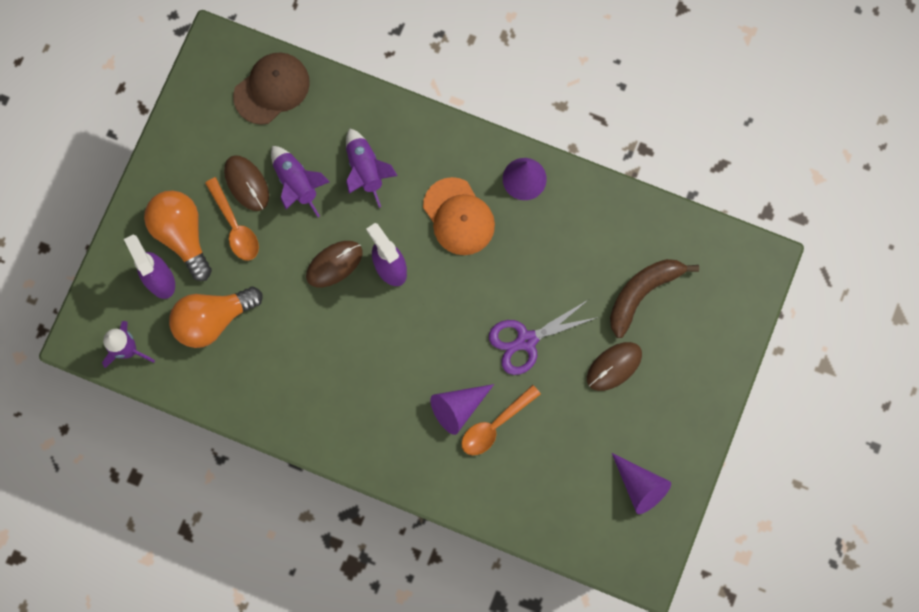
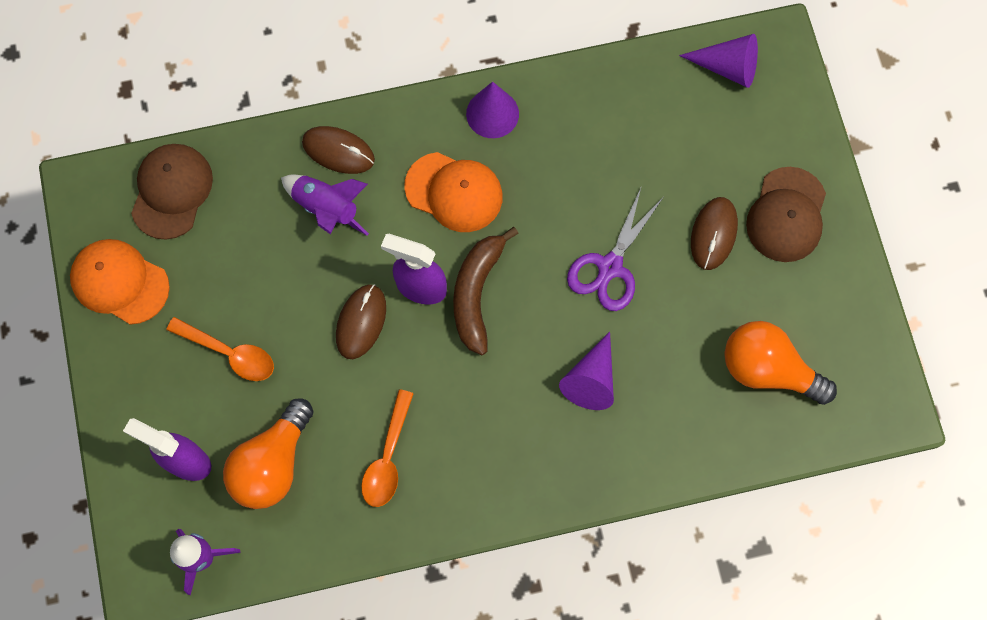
camera: 35 degrees left, 5 degrees down
orange light bulb [144,191,212,281] -> orange light bulb moved to [724,321,837,405]
brown mouse [224,155,269,211] -> brown mouse moved to [302,126,375,174]
purple rocket [271,146,330,217] -> none
orange spoon [461,385,541,455] -> orange spoon moved to [361,389,414,507]
brown banana [610,259,699,338] -> brown banana moved to [453,227,519,355]
purple cone [612,453,671,514] -> purple cone moved to [679,34,758,88]
none -> orange cap [70,239,170,325]
none -> brown cap [746,167,826,262]

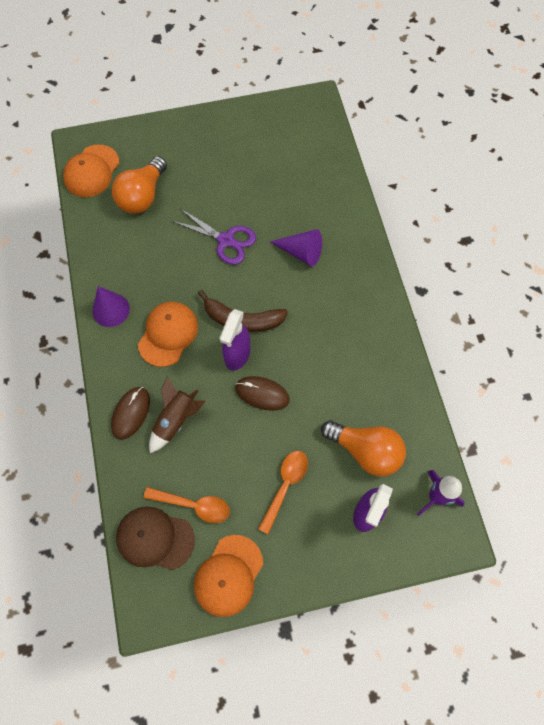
camera: 90 degrees left, 5 degrees down
purple rocket [281,175,369,236] -> brown rocket [149,376,205,453]
orange spoon [361,389,414,507] -> orange spoon moved to [143,487,230,523]
purple cone [679,34,758,88] -> orange cap [63,145,119,197]
brown mouse [691,197,738,270] -> none
orange light bulb [724,321,837,405] -> orange light bulb moved to [112,156,167,214]
brown cap [746,167,826,262] -> none

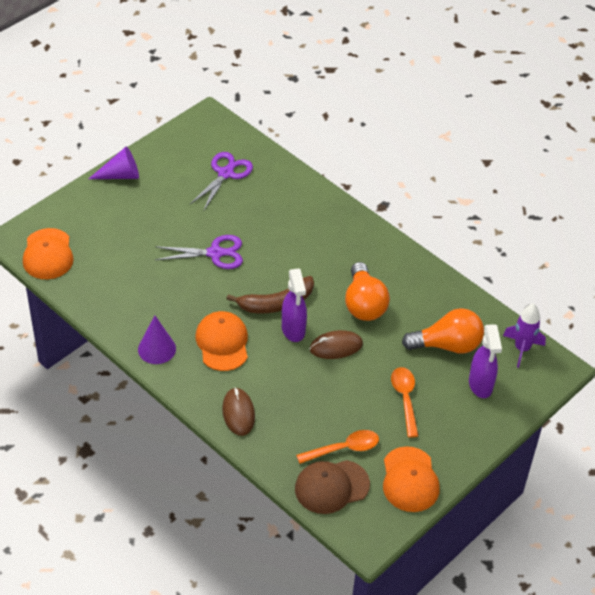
camera: 35 degrees left, 20 degrees down
orange light bulb [112,156,167,214] -> orange light bulb moved to [345,262,390,321]
brown rocket [149,376,205,453] -> none
purple cone [270,229,322,266] -> purple cone moved to [89,147,139,179]
none -> purple scissors [190,152,253,210]

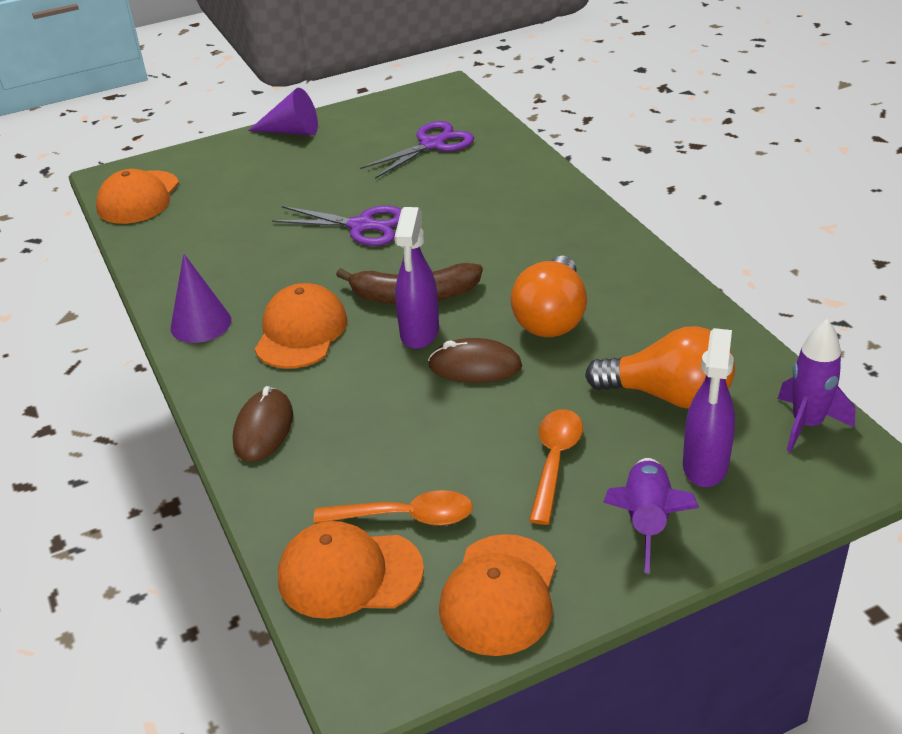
camera: 25 degrees right, 10 degrees down
brown cap [295,460,370,514] -> orange cap [278,521,424,619]
none -> purple rocket [603,458,699,573]

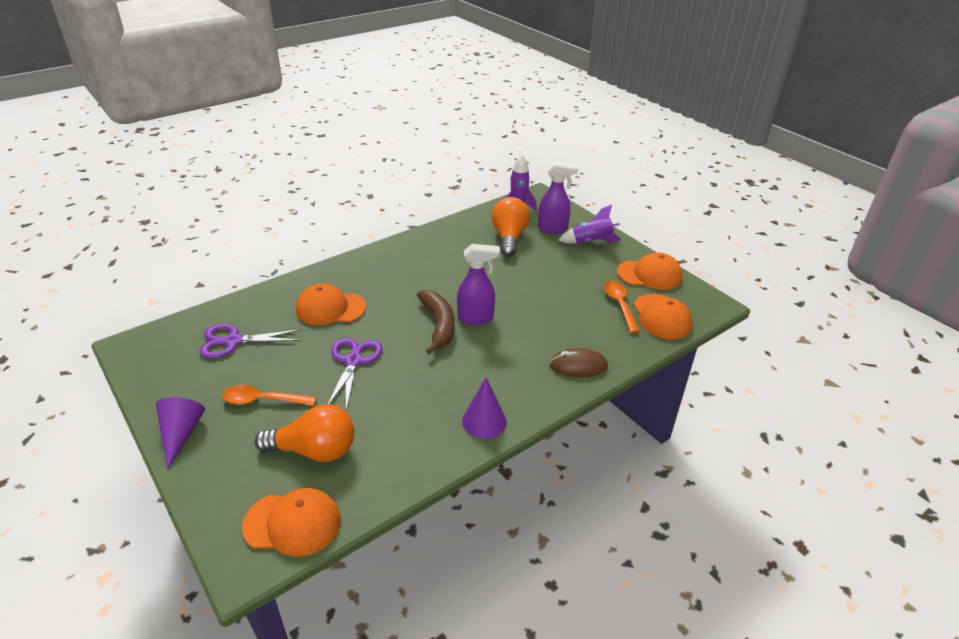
camera: 105 degrees left, 0 degrees up
orange cap [255,283,348,368] -> orange cap moved to [296,284,366,325]
purple scissors [360,121,474,179] -> purple scissors turned 45 degrees counterclockwise [199,324,302,359]
brown mouse [428,338,522,383] -> none
orange light bulb [511,256,587,337] -> orange light bulb moved to [255,404,354,462]
orange spoon [529,409,583,525] -> orange spoon moved to [222,384,317,406]

